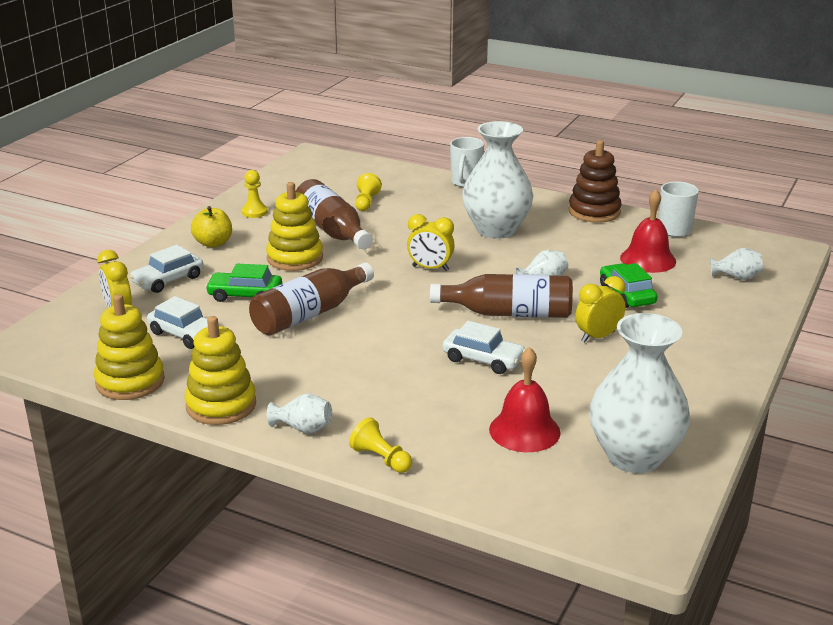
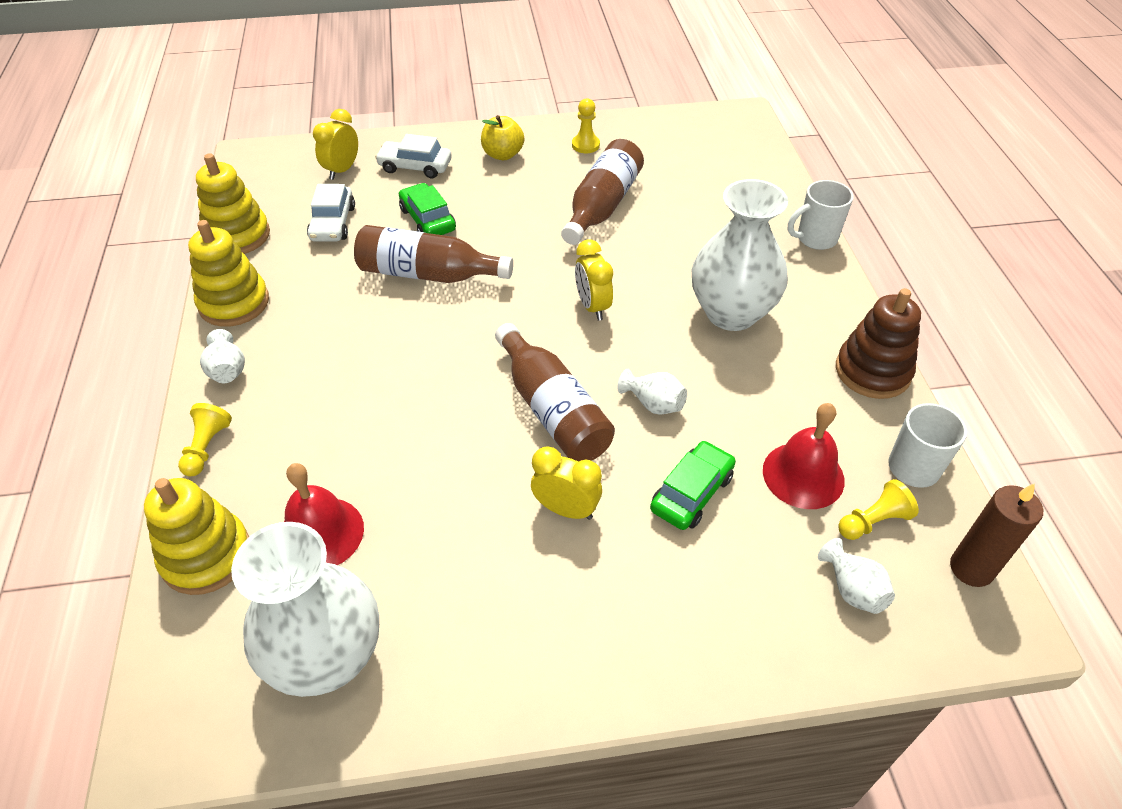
camera: 55 degrees right, 20 degrees up
yellow stacking toy [266,182,323,271] -> yellow stacking toy moved to [144,478,249,595]
yellow pawn [355,173,382,211] -> yellow pawn moved to [838,479,919,540]
white car [442,321,526,374] -> none
none -> brown candle [950,483,1043,587]

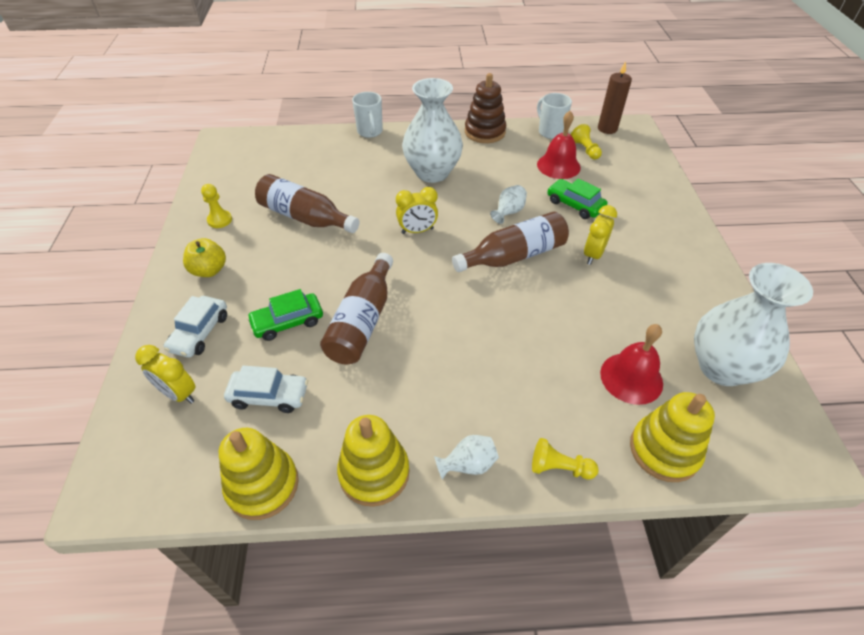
camera: 85 degrees left, 0 degrees up
white vase [818,538,895,614] -> none

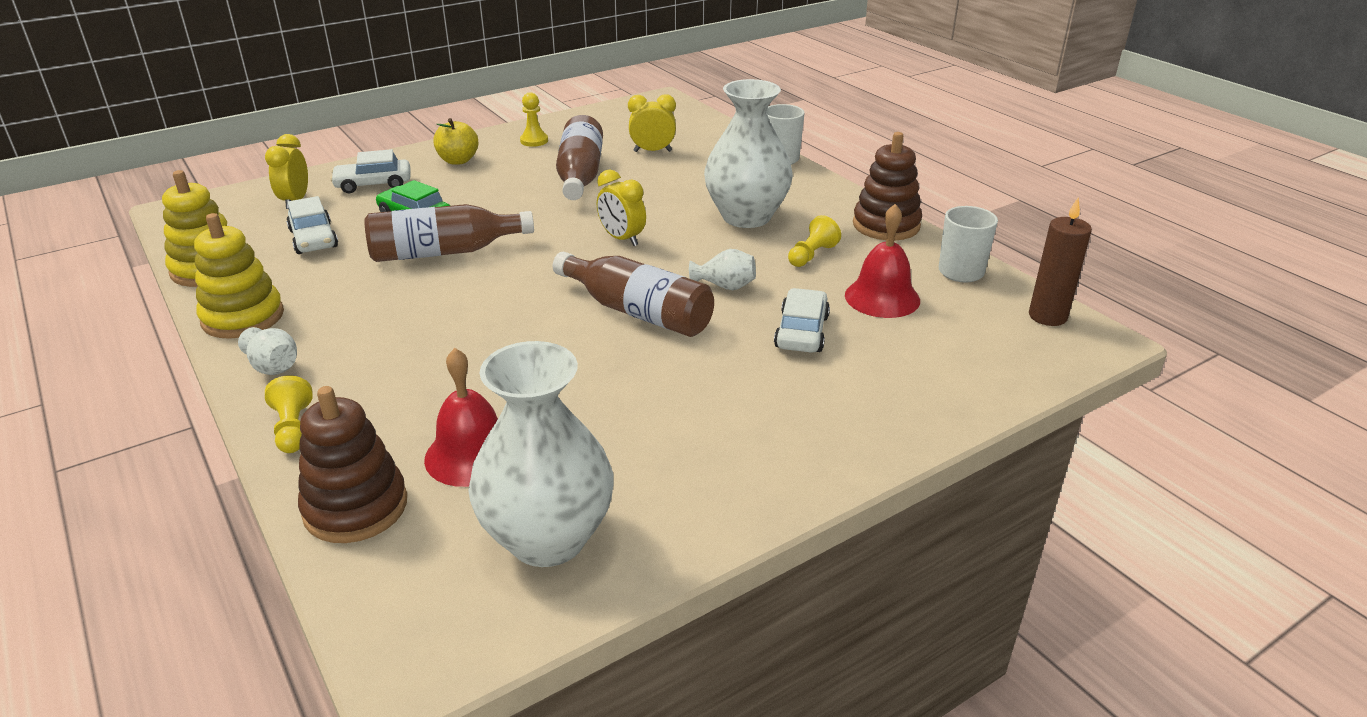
camera: 60 degrees right, 15 degrees down
green car [547,178,607,219] -> white car [774,288,830,353]
yellow pawn [571,124,602,160] -> yellow pawn moved to [788,215,841,267]
yellow clock [584,205,617,265] -> yellow clock moved to [628,94,676,152]
yellow stacking toy [630,392,715,482] -> brown stacking toy [298,386,407,543]

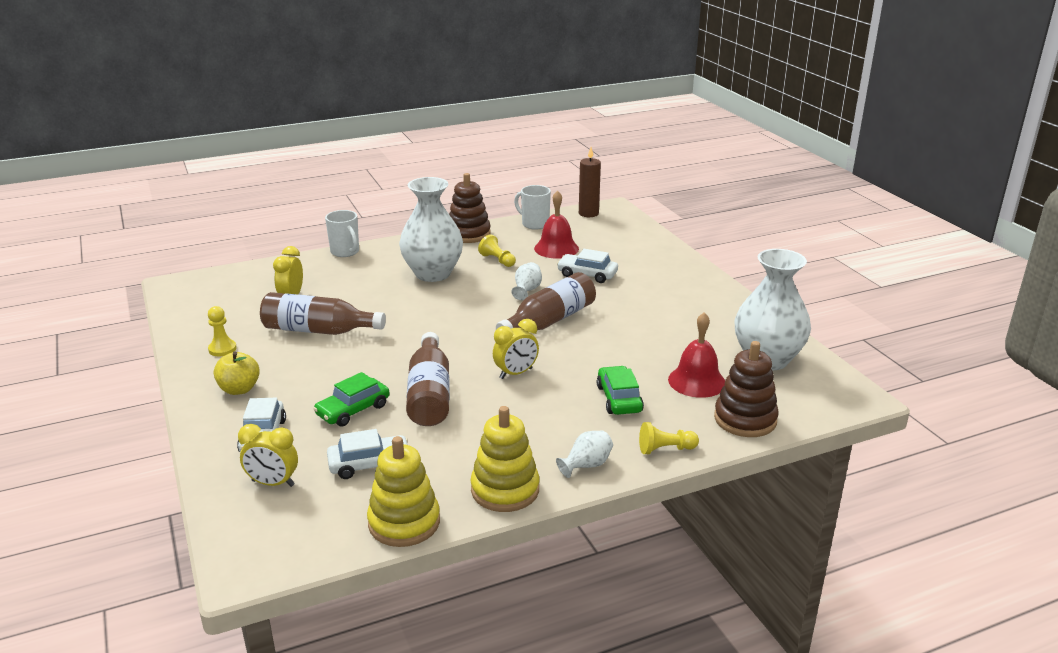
camera: 80 degrees left, 5 degrees down
yellow clock [597,170,646,246] -> yellow clock moved to [493,319,539,379]
none -> green car [597,366,644,415]

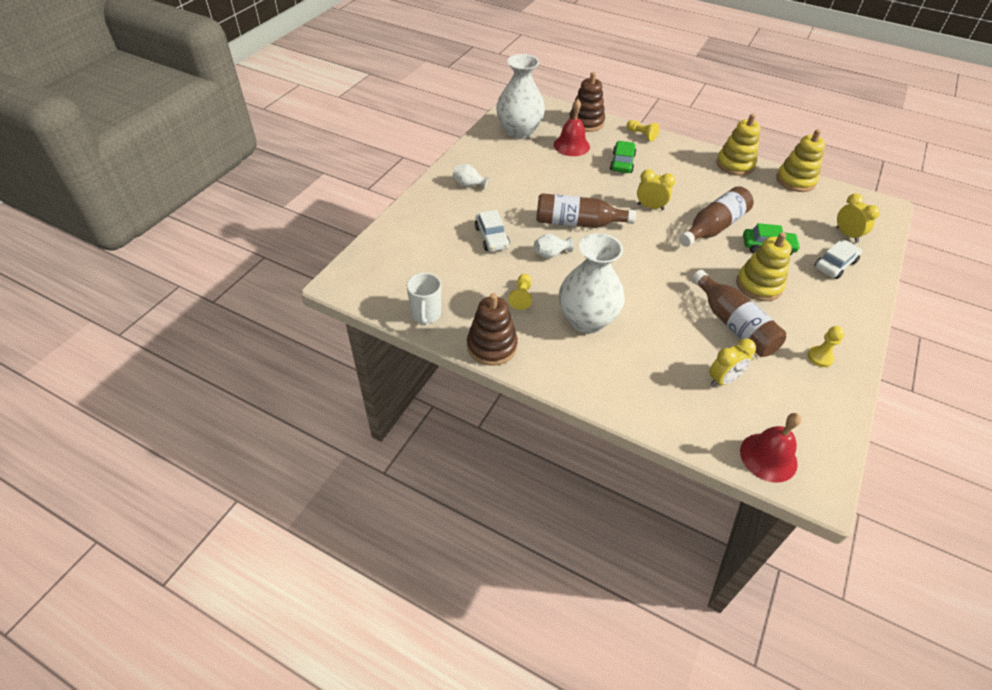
camera: 130 degrees left, 20 degrees up
yellow apple [214,352,260,395] -> none
white mug [325,210,359,257] -> none
white car [327,429,408,479] -> none
red bell [534,191,579,259] -> red bell moved to [740,413,801,483]
white vase [556,431,613,478] -> white vase moved to [453,164,489,190]
brown candle [579,147,601,217] -> none
green car [597,366,644,415] -> green car turned 150 degrees clockwise [610,141,636,173]
none -> yellow stacking toy [736,232,792,301]

